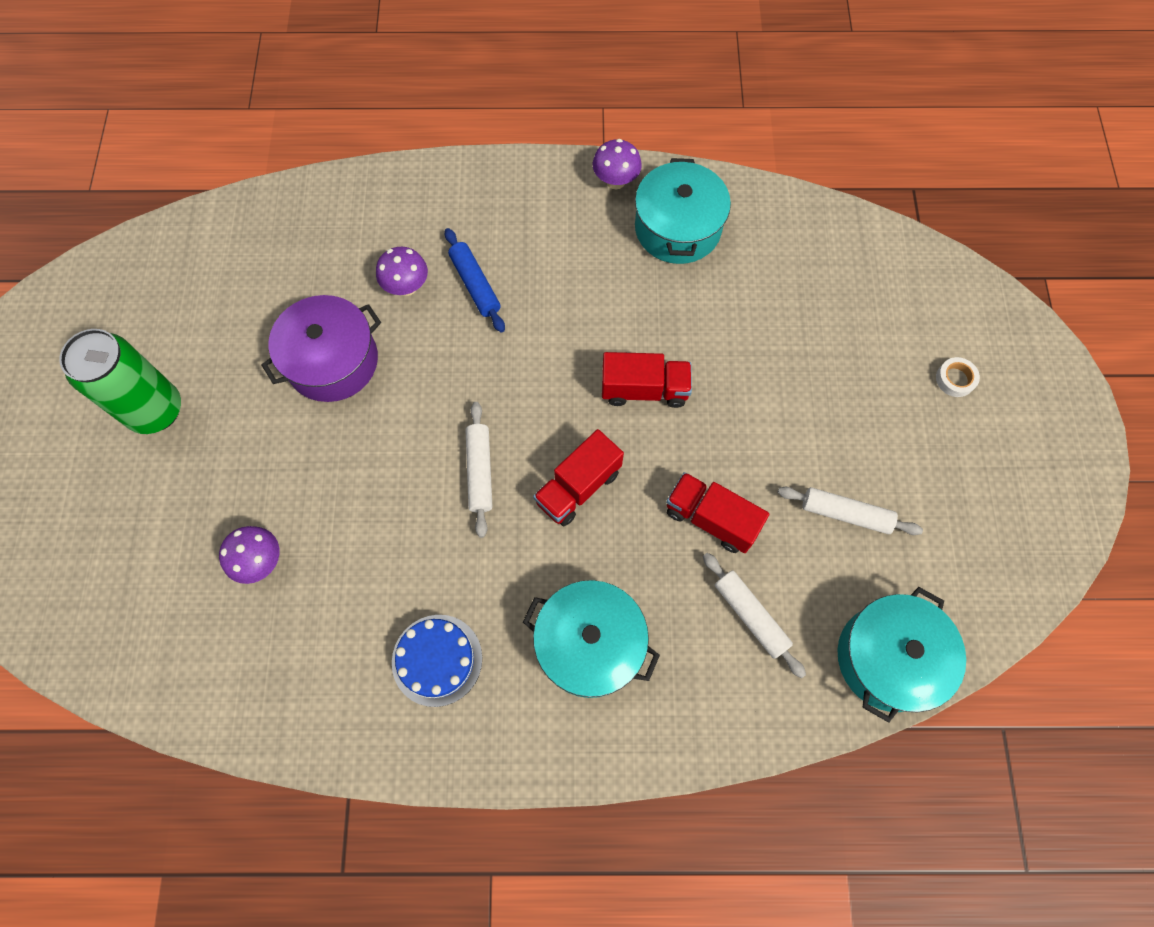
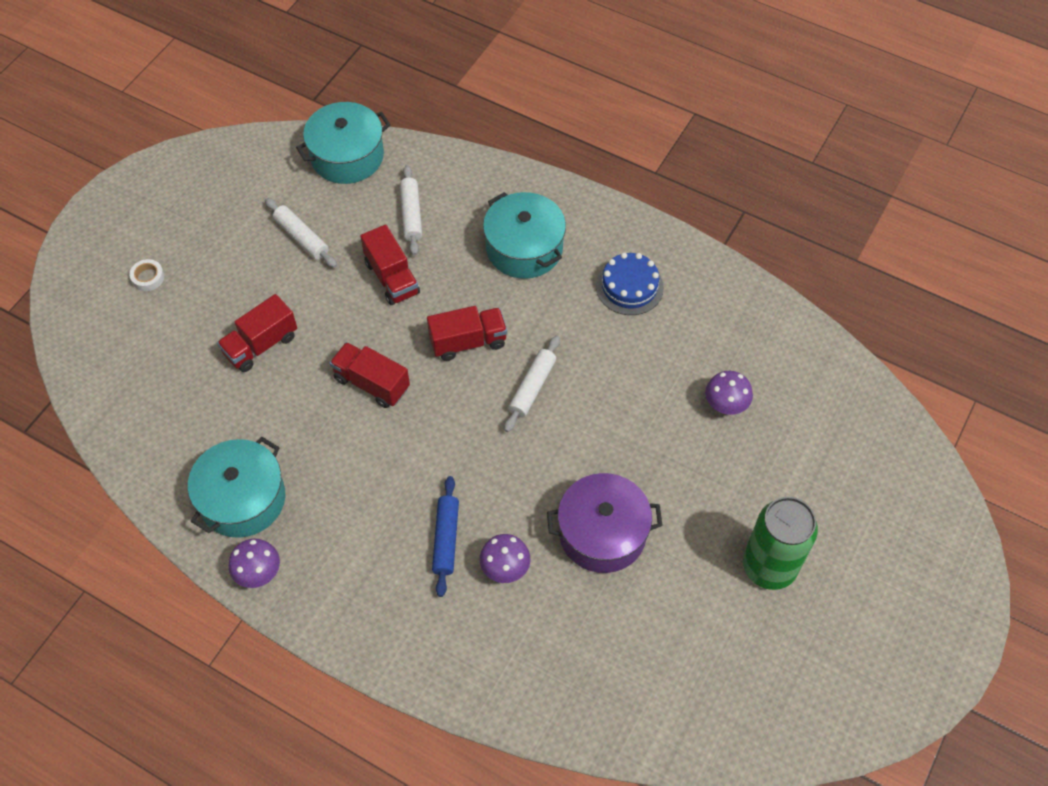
camera: 150 degrees left, 10 degrees down
none -> red truck [217,294,297,372]

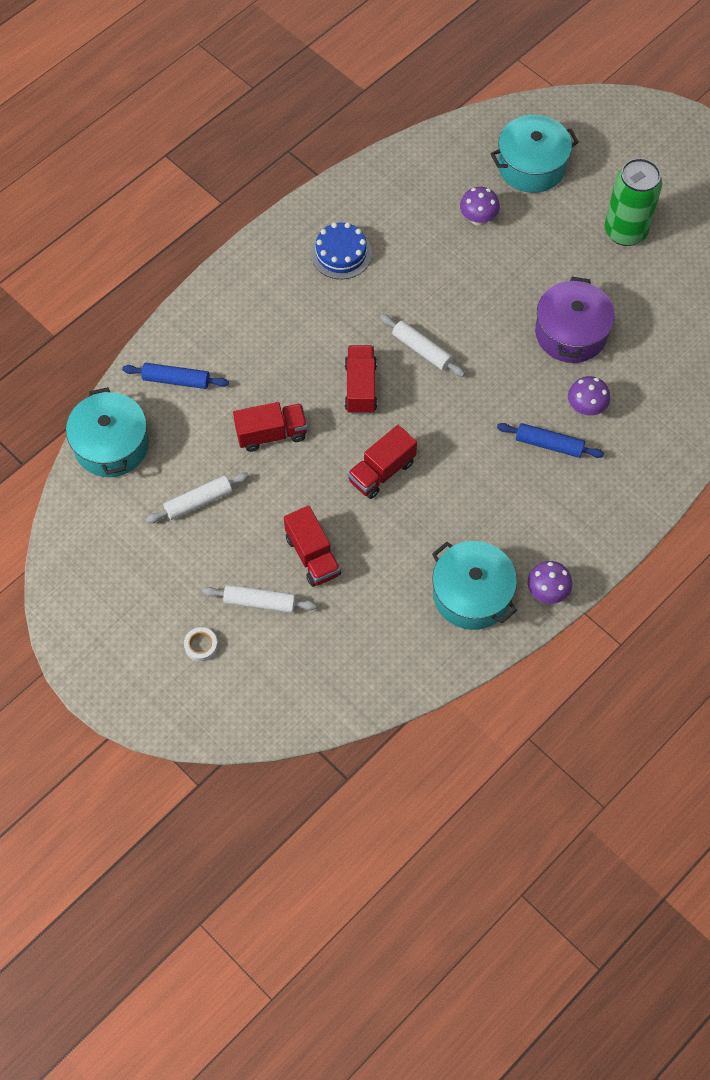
camera: 75 degrees left, 5 degrees up
white rolling pin [400,165,422,255] -> white rolling pin moved to [202,585,317,613]
turquoise pot [483,192,566,279] -> turquoise pot moved to [490,115,579,193]
none -> blue rolling pin [122,363,229,389]

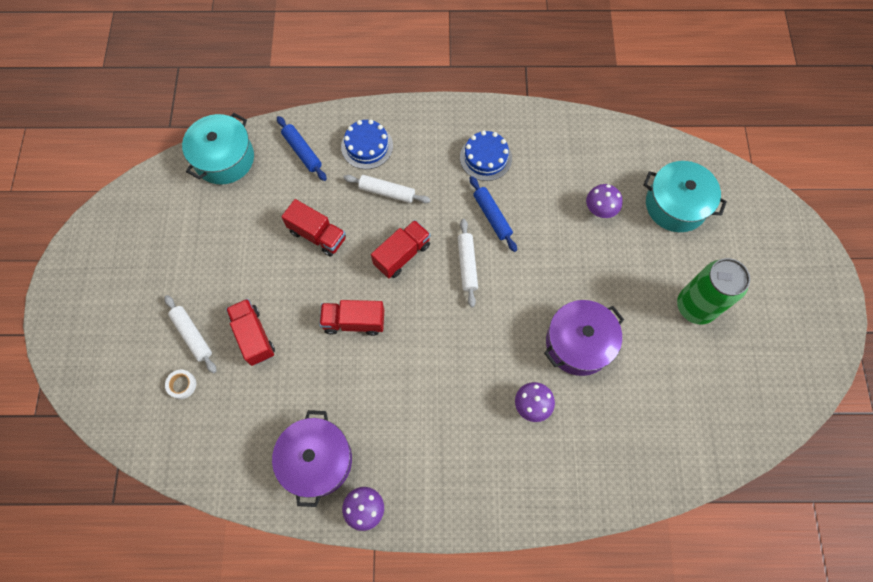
camera: 45 degrees right, 5 degrees up
white rolling pin [146,472,249,523] -> white rolling pin moved to [343,175,430,203]
white tape [184,627,218,662] -> white tape moved to [165,370,196,399]
red truck [284,505,341,587] -> red truck turned 135 degrees clockwise [226,299,275,366]
turquoise pot [432,541,517,630] -> purple pot [272,410,352,507]
blue rolling pin [497,423,604,458] -> blue rolling pin moved to [470,176,517,252]
none -> blue cake [341,119,393,169]

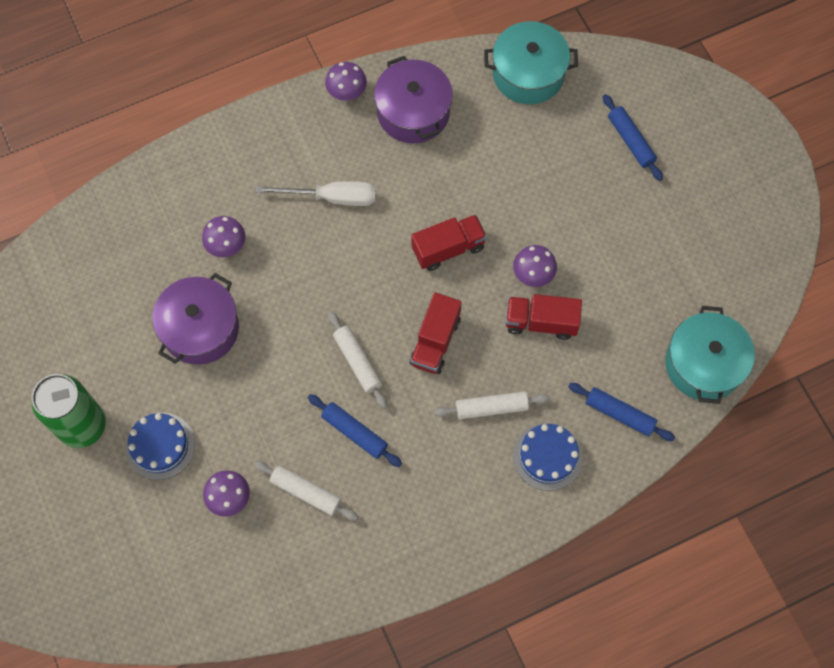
camera: 155 degrees right, 0 degrees up
white rolling pin [164,295,216,373] -> white rolling pin moved to [253,461,358,521]
white tape [165,370,196,399] -> none
red truck [226,299,275,366] -> none
blue cake [460,131,512,181] -> blue cake moved to [125,413,195,480]
turquoise pot [643,161,727,232] -> turquoise pot moved to [484,21,578,104]
none -> white screwdriver [256,181,376,206]
none -> purple mushroom [513,245,557,287]
none -> blue rolling pin [602,94,663,181]

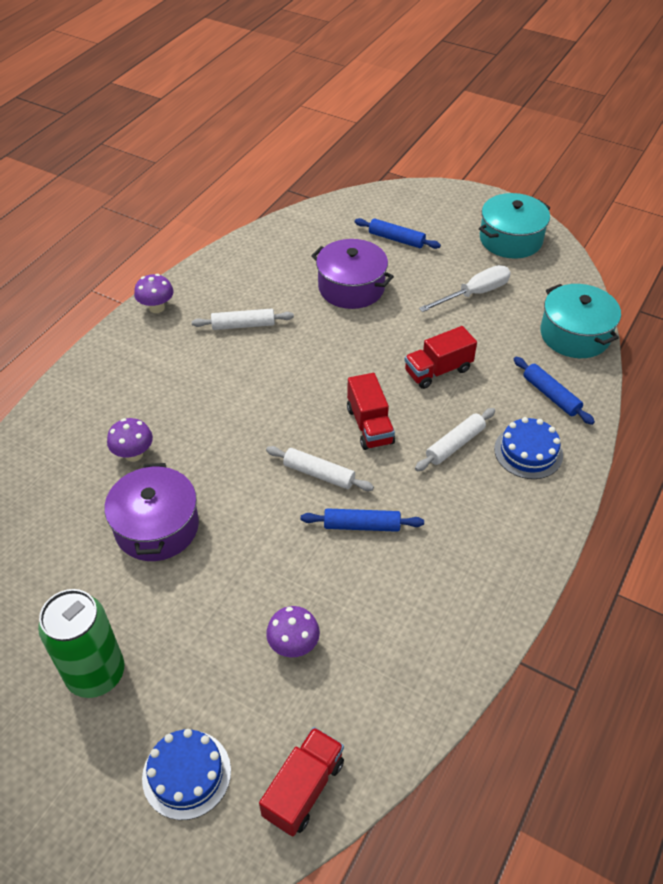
camera: 35 degrees left, 20 degrees down
blue cake [125,413,195,480] -> blue cake moved to [142,729,231,820]
white rolling pin [253,461,358,521] -> white rolling pin moved to [192,309,294,330]
white screwdriver [256,181,376,206] -> white screwdriver moved to [419,265,511,312]
purple pot [374,56,453,143] -> purple pot moved to [311,239,394,309]
red truck [411,215,487,271] -> red truck moved to [259,727,344,836]
turquoise pot [484,21,578,104] -> turquoise pot moved to [479,193,550,259]
purple mushroom [513,245,557,287] -> none
blue rolling pin [568,383,675,441] -> blue rolling pin turned 60 degrees clockwise [514,357,595,425]

